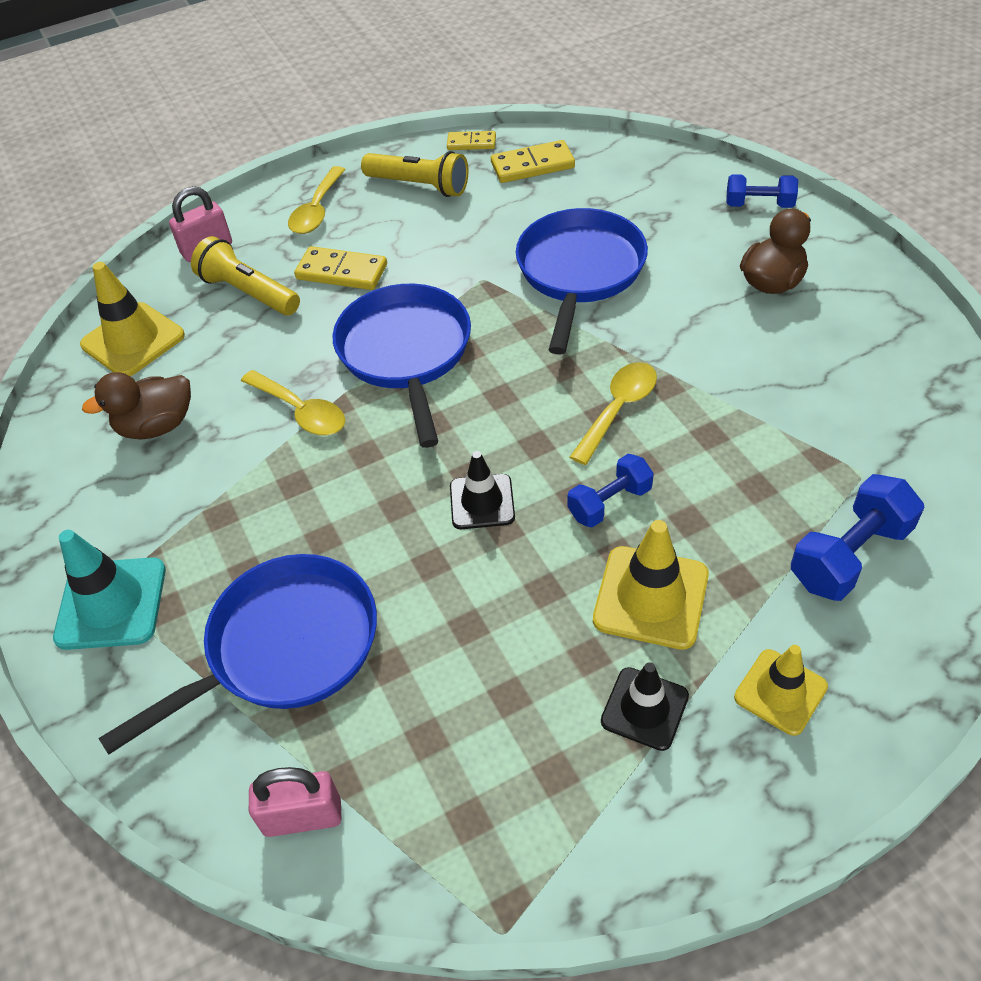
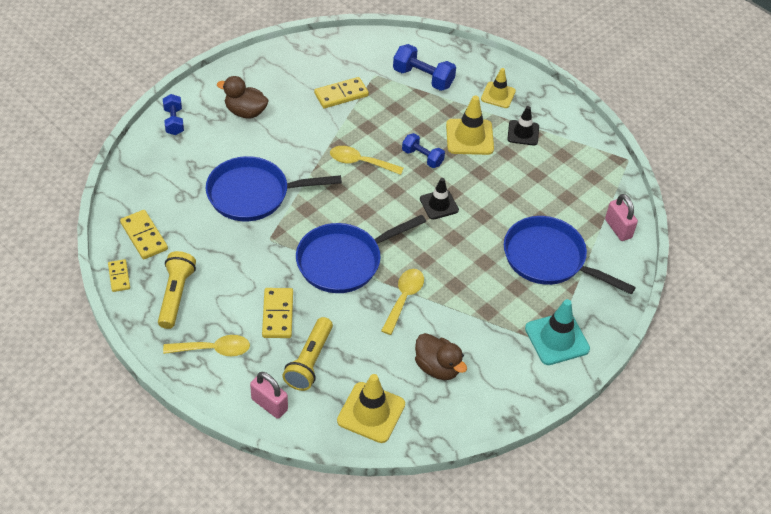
camera: 115 degrees left, 0 degrees up
none -> yellow domino [314,77,369,108]

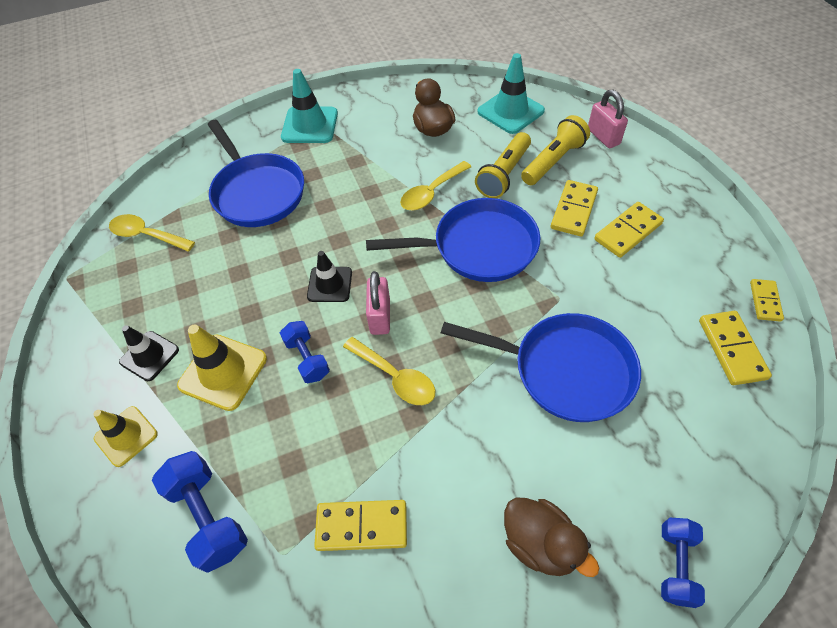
camera: 150 degrees left, 5 degrees up
yellow flashlight [158,251,196,329] -> yellow flashlight moved to [475,132,531,198]
yellow spoon [163,335,250,356] -> yellow spoon moved to [109,214,195,252]
yellow traffic cone [337,374,405,443] -> turquoise traffic cone [478,53,545,134]
pink padlock [605,194,638,241] -> pink padlock moved to [366,271,390,335]
none -> yellow domino [594,202,664,258]

